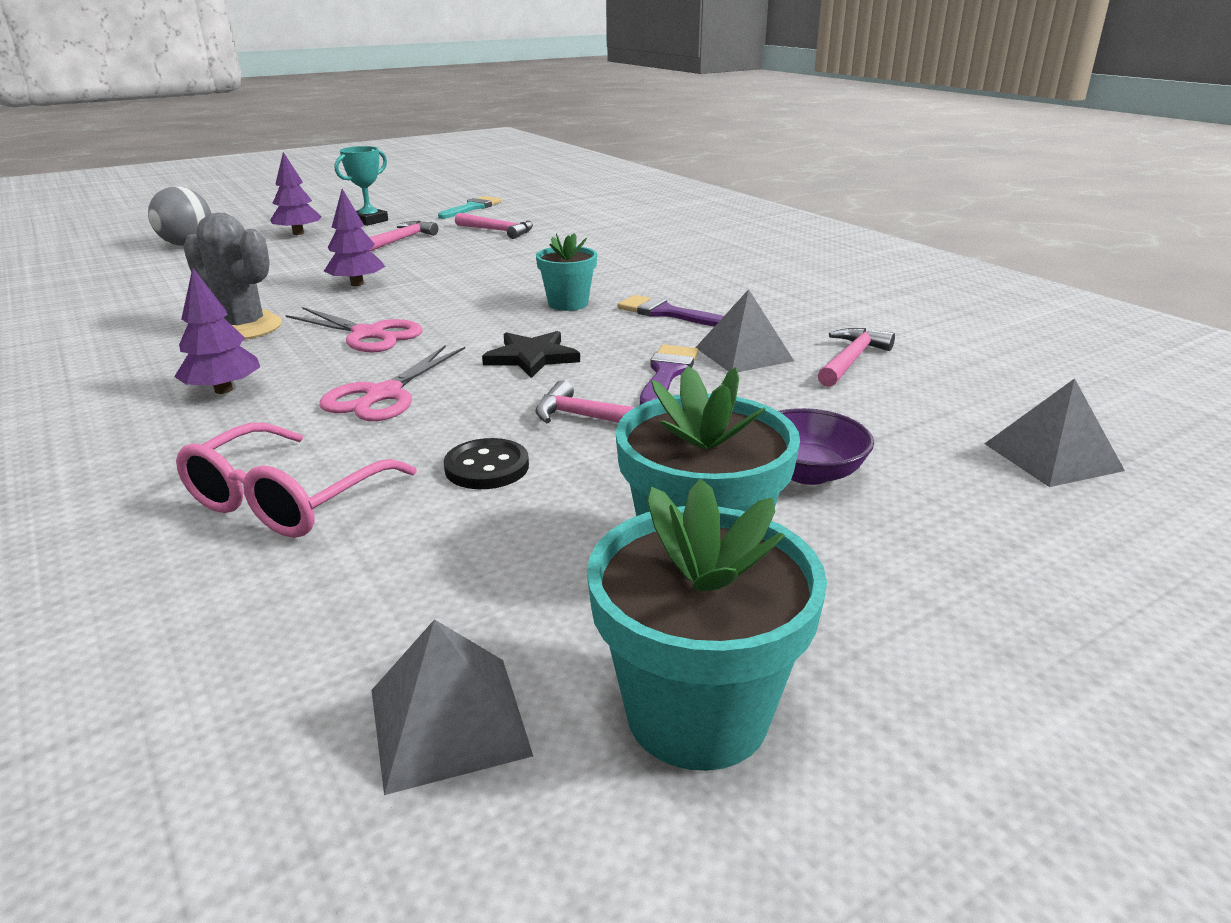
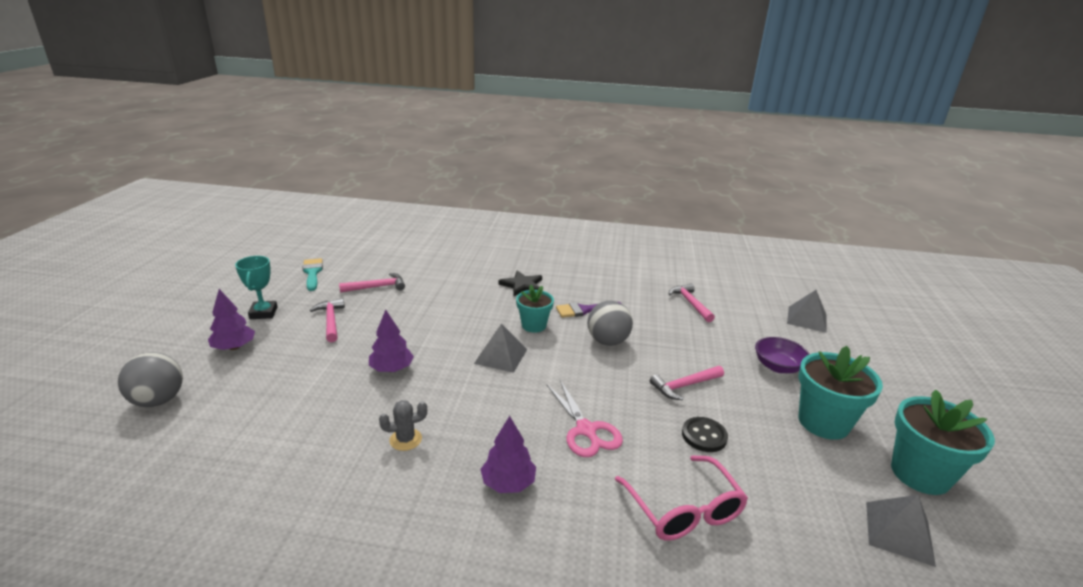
camera: 50 degrees left, 0 degrees up
grey cactus [183,213,282,340] -> grey cactus [379,400,427,451], size x0.55
pink scissors [285,307,423,352] -> none
black star [482,331,580,378] -> black star moved to [499,270,542,297]
purple brush [640,345,699,405] -> none
grey pyramid [695,289,794,372] -> grey pyramid moved to [474,324,527,373]
none -> grey ball [588,301,633,346]

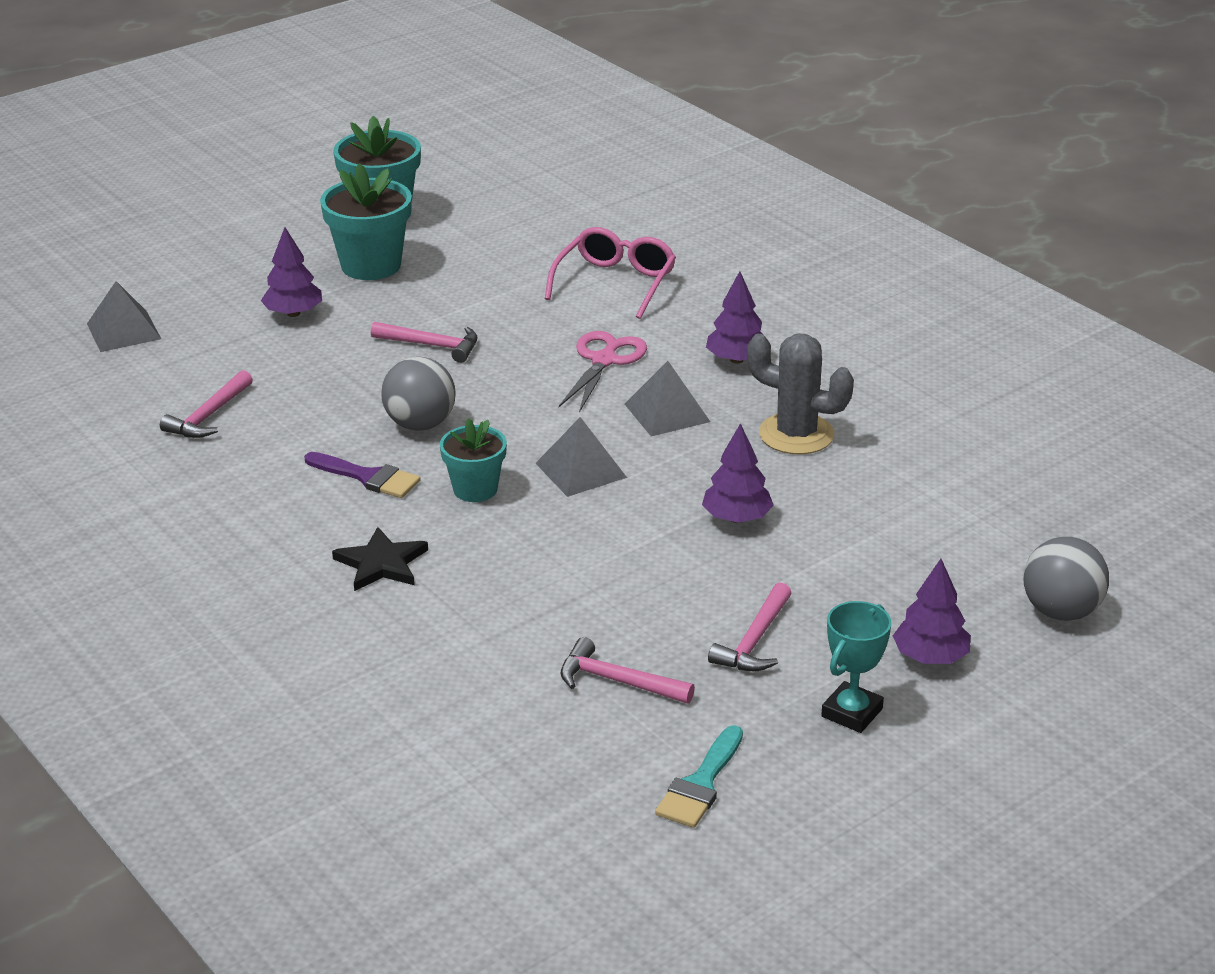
camera: 135 degrees left, 5 degrees up
grey cactus [379,400,427,451] -> grey cactus [747,334,854,454], size x1.81
black button [682,417,728,452] -> none
purple bowl [755,337,810,373] -> purple tree [261,227,322,317]
grey pyramid [866,495,936,567] -> grey pyramid moved to [625,361,710,436]

